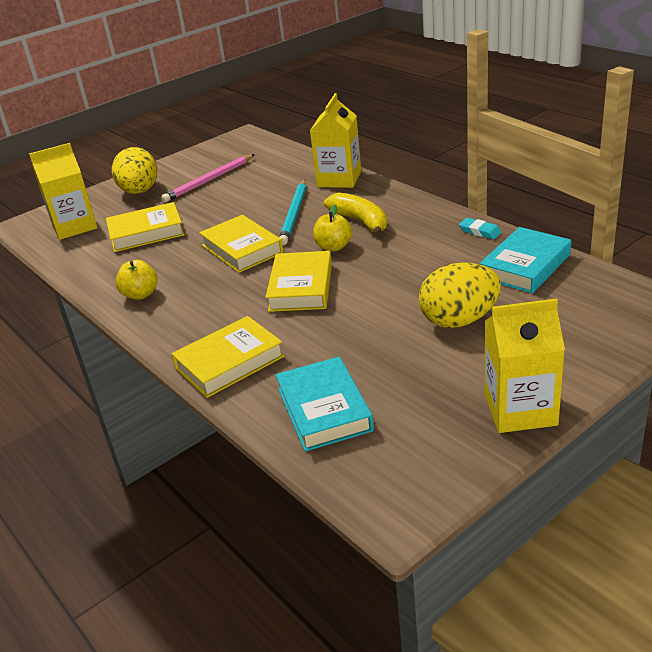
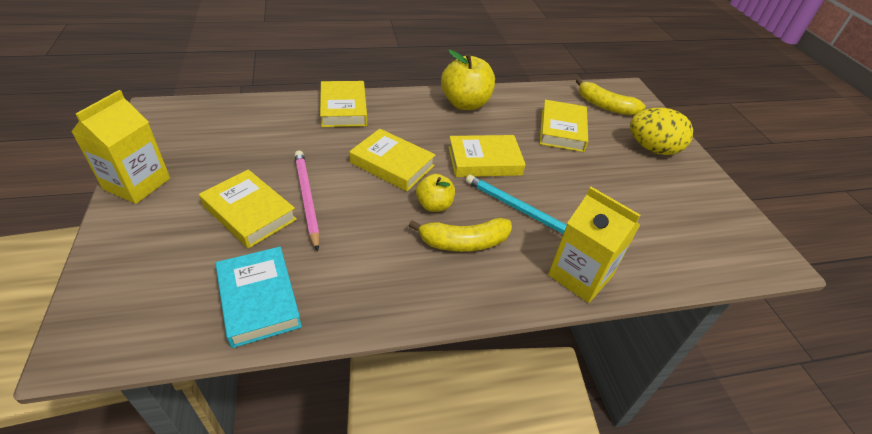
camera: 110 degrees right, 10 degrees up
yellow carton [29,143,98,240] -> yellow banana [576,78,646,115]
yellow apple [116,260,157,300] -> yellow apple [441,50,495,110], size x1.74
pink pencil [161,154,255,202] -> pink pencil moved to [294,150,320,251]
turquoise book [276,357,374,452] -> none
yellow egg [419,262,501,328] -> yellow book [199,169,297,248]
turquoise eraser [459,218,502,239] -> none

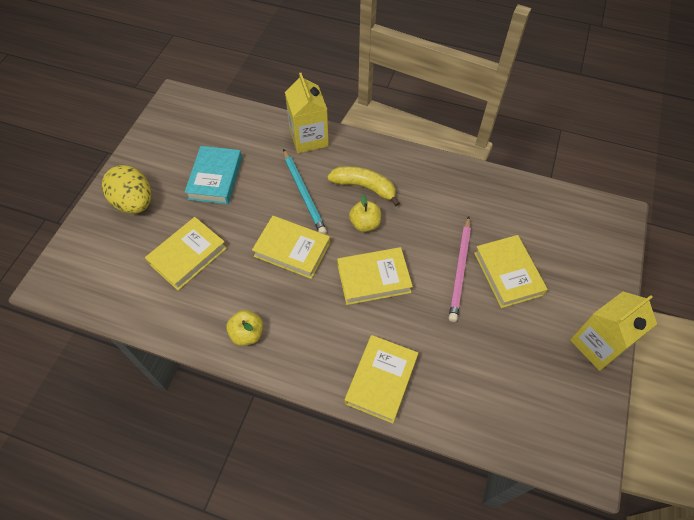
camera: 145 degrees left, 15 degrees up
turquoise book [215,247,302,348] -> turquoise book moved to [184,146,242,204]
yellow book [350,129,436,191] -> yellow book turned 75 degrees counterclockwise [337,247,413,305]
yellow apple [441,50,495,110] -> yellow apple [226,310,263,346], size x0.57
yellow banana [576,78,646,115] -> none

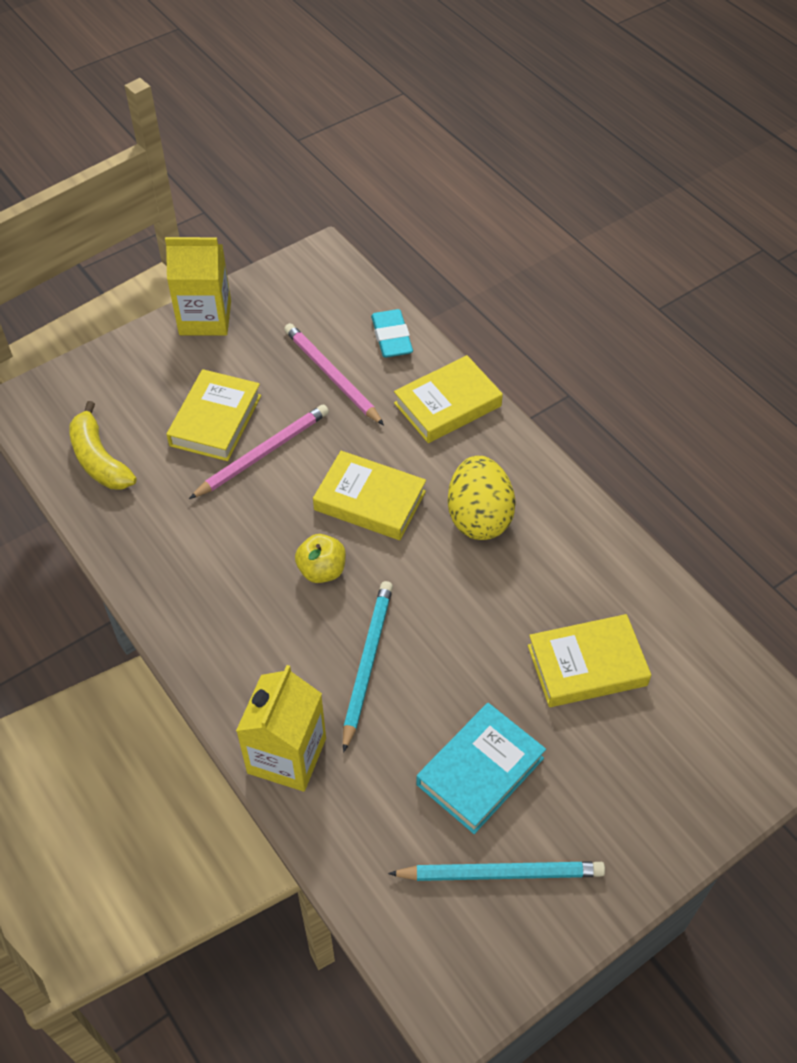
camera: 145 degrees left, 5 degrees down
yellow egg [102,165,151,214] -> yellow egg moved to [448,456,516,540]
yellow apple [226,310,263,346] -> none
yellow book [252,216,330,279] -> none
yellow banana [327,166,400,206] -> yellow banana moved to [69,401,136,490]
none -> pink pencil [284,323,384,425]
none -> turquoise eraser [371,309,413,358]
none -> turquoise pencil [388,861,605,881]

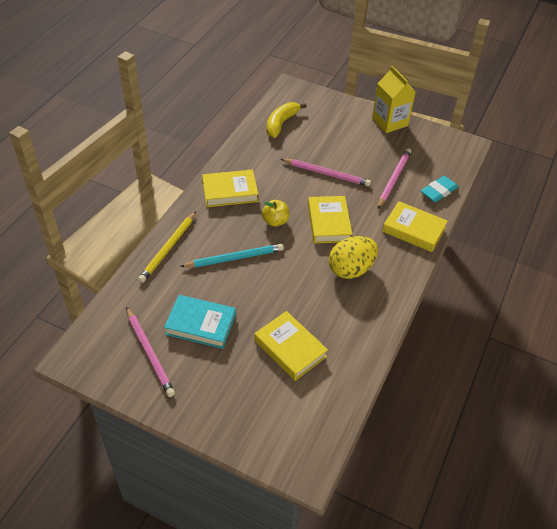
camera: 60 degrees right, 5 degrees down
yellow book [166,369,261,461] -> yellow book moved to [202,170,258,207]
yellow carton [236,665,326,792] -> yellow pencil [138,211,196,283]
turquoise pencil [388,861,605,881] -> pink pencil [126,307,175,397]

